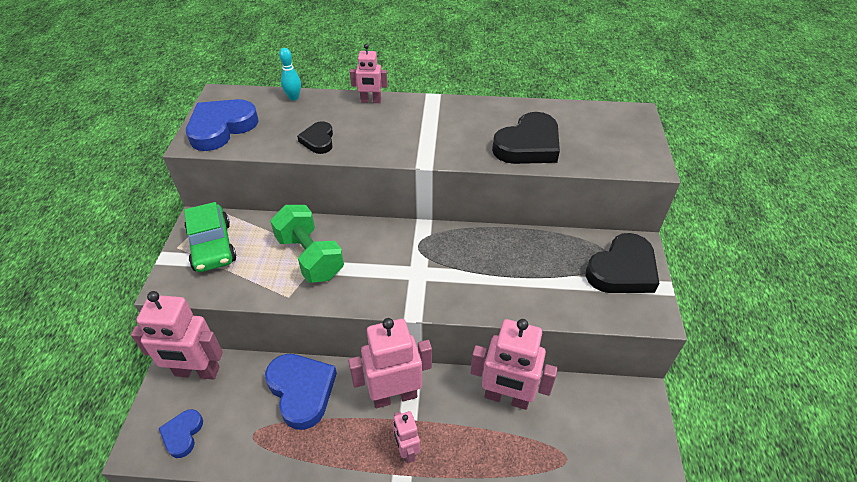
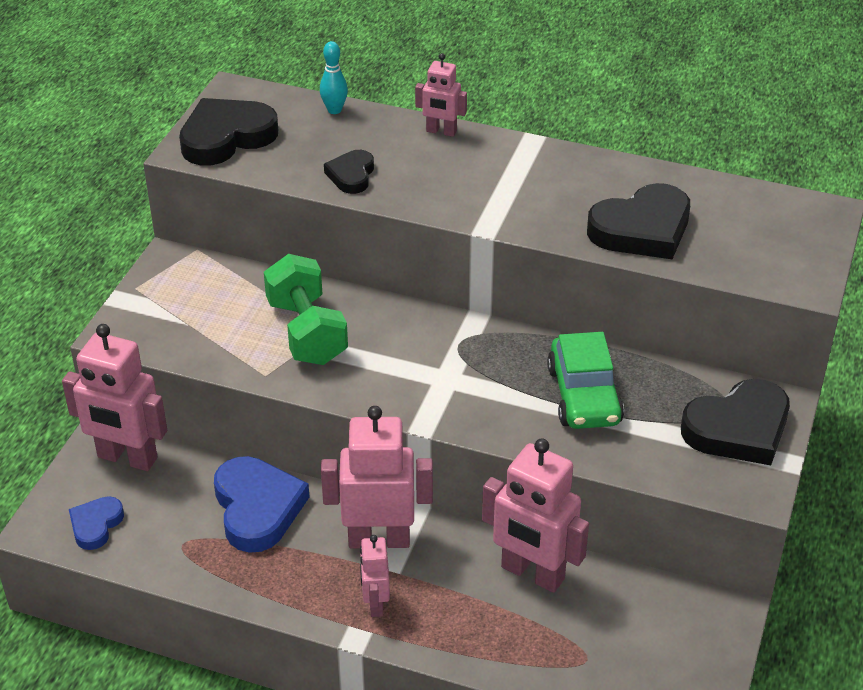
camera: 15 degrees right, 5 degrees down
green car [184,202,236,272] -> green car moved to [547,332,624,429]
blue heart [186,99,258,151] -> black heart [179,98,278,165]

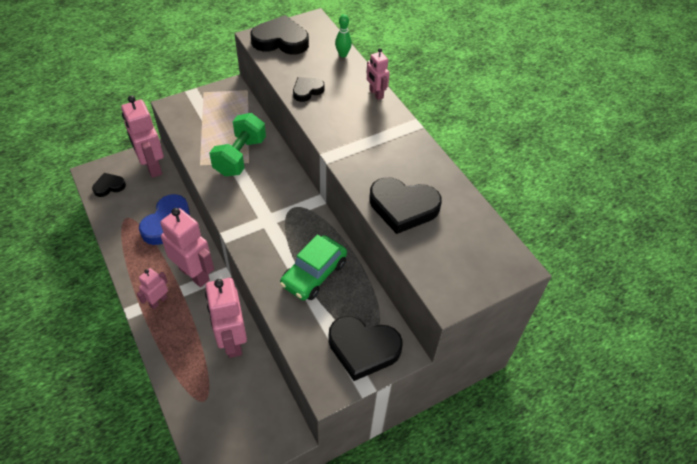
camera: 40 degrees right, 10 degrees up
blue heart [69,496,124,550] -> black heart [92,173,126,197]
turquoise bowling pin [320,41,348,114] -> green bowling pin [335,14,352,57]

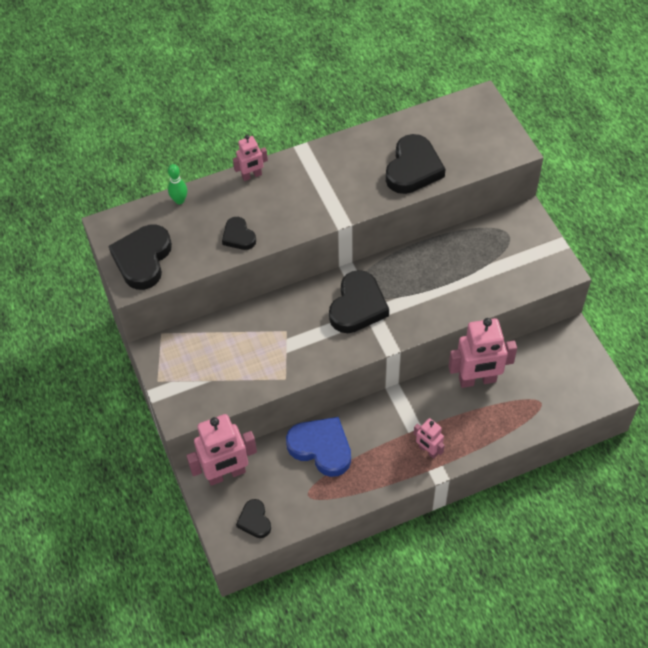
camera: 80 degrees left, 5 degrees up
pink robot [160,208,214,287] -> none
green dumbbell [209,113,266,177] -> none
green car [280,235,347,300] -> none
black heart [328,316,403,381] -> black heart moved to [329,270,389,333]

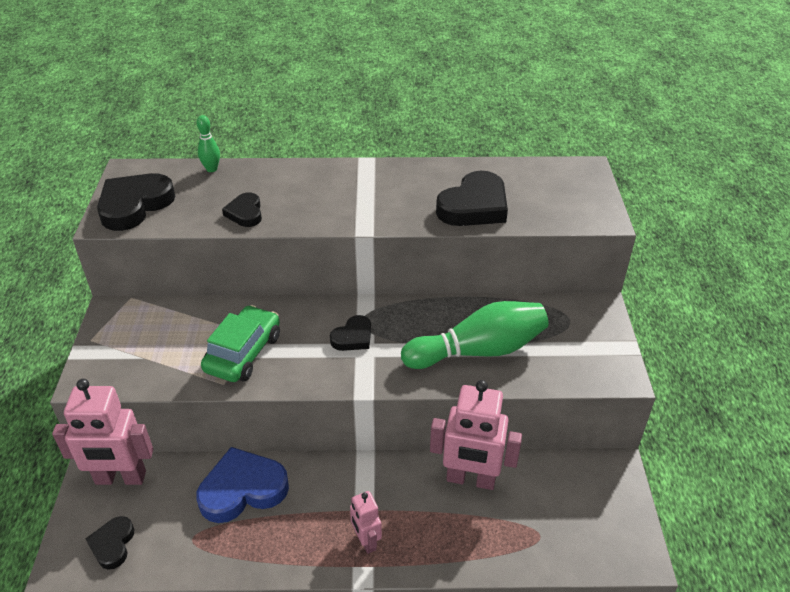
camera: 20 degrees right, 15 degrees down
pink robot [233,135,268,181] -> none
blue heart [286,417,351,477] -> blue heart turned 75 degrees counterclockwise [196,447,289,523]
black heart [329,270,389,333] -> black heart [330,315,371,351], size x0.56
none -> green car [201,305,280,382]
none -> green bowling pin [401,301,549,369]

